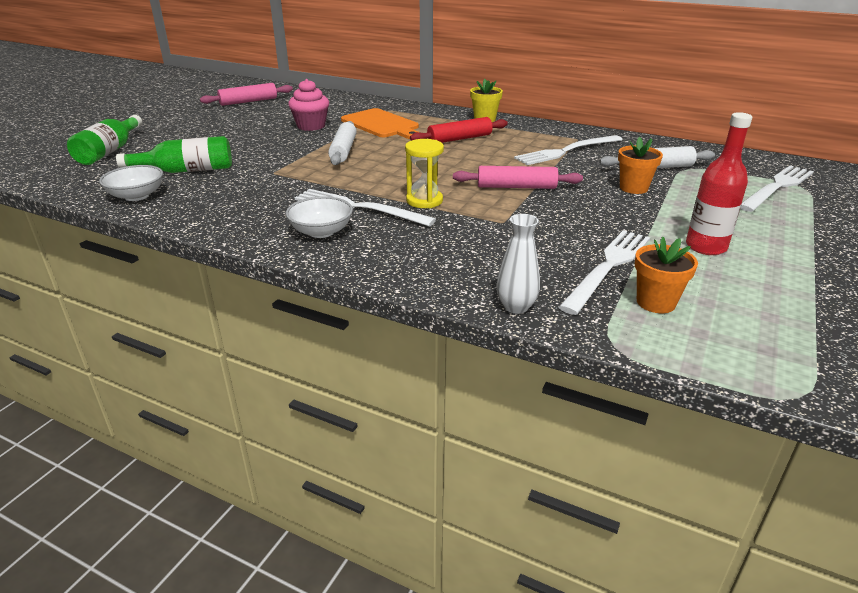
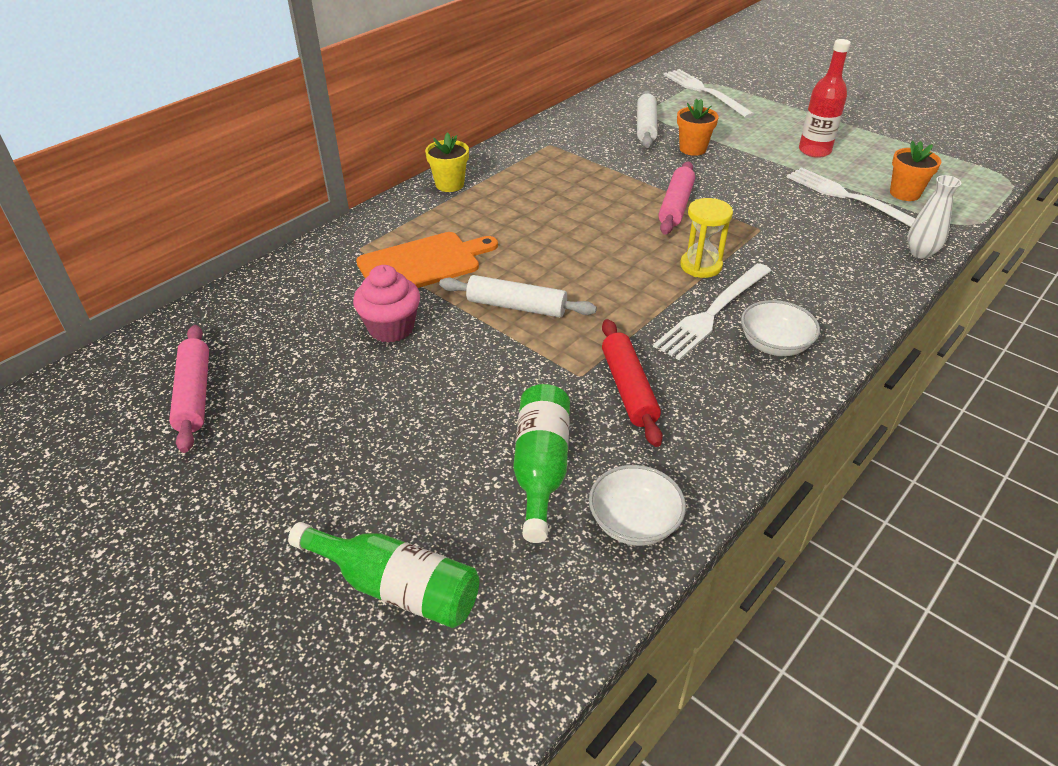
camera: 75 degrees left, 10 degrees up
red rolling pin [410,117,508,143] -> red rolling pin moved to [602,319,663,447]
white fork [514,135,623,165] -> none

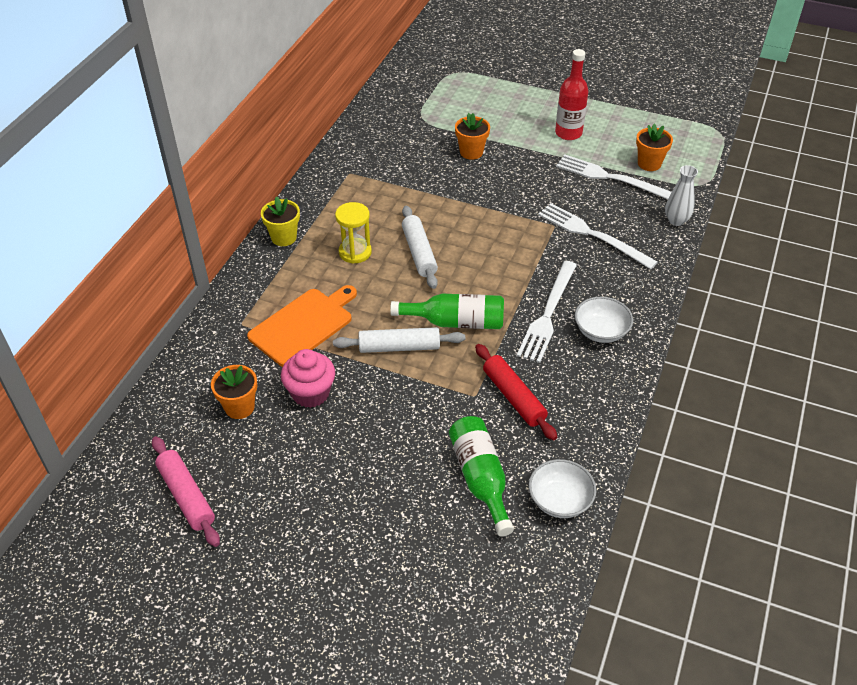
camera: 20 degrees left, 5 degrees up
green bottle [288,522,479,628] -> green bottle moved to [390,294,504,329]
white rolling pin [637,90,658,148] -> white rolling pin moved to [402,206,438,289]
pink rolling pin [658,161,695,235] -> none
white fork [663,69,755,118] -> white fork moved to [538,203,658,269]
yellow hourglass [680,198,733,278] -> yellow hourglass moved to [335,202,372,264]
none -> orange flower pot [211,365,257,419]

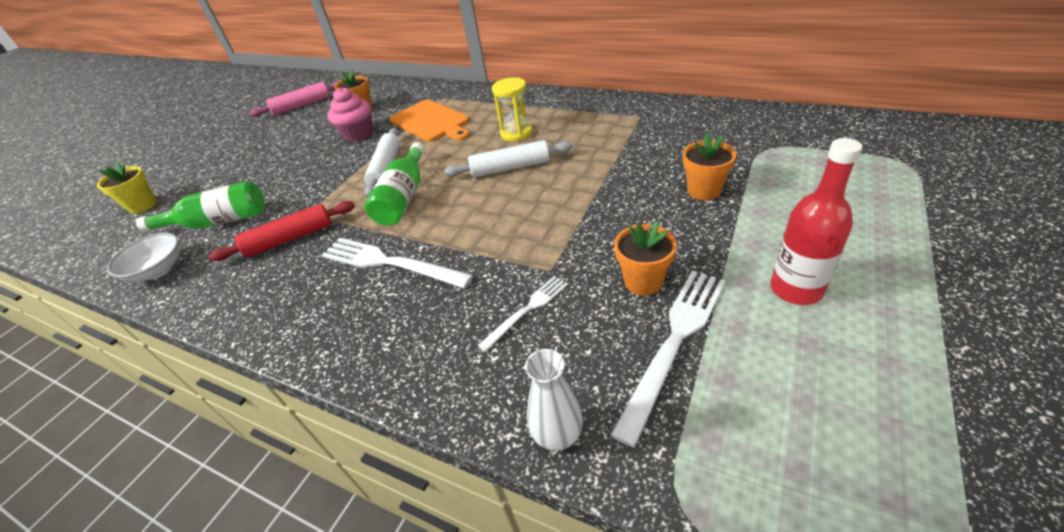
camera: 100 degrees right, 5 degrees down
yellow flower pot [261,196,300,246] -> yellow flower pot moved to [97,161,157,214]
white fork [538,203,658,269] -> white fork [478,276,568,352], size x0.57
white bowl [575,297,633,343] -> none
orange flower pot [636,124,673,171] -> orange flower pot moved to [614,221,677,296]

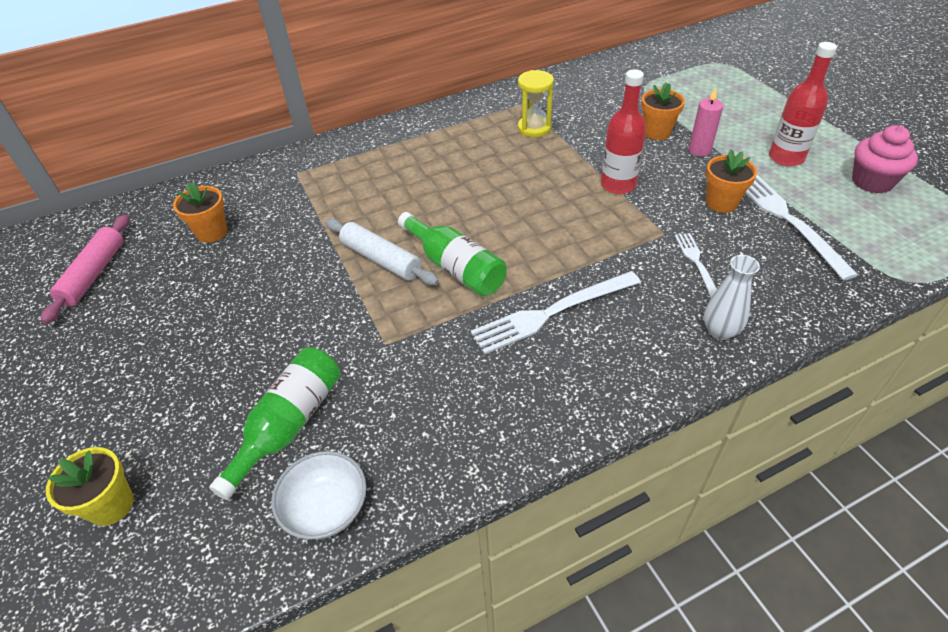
camera: 55 degrees left, 5 degrees up
red rolling pin [209,201,355,261] -> none
pink cupcake [328,87,373,142] -> pink cupcake moved to [852,125,918,194]
orange cutting board [389,99,470,142] -> none
white rolling pin [444,140,573,178] -> none
yellow hourglass [492,78,532,141] -> yellow hourglass moved to [518,70,554,137]
white vase [525,349,583,451] -> white vase moved to [704,255,760,340]
none -> red bottle [601,70,646,194]
none -> pink candle [689,87,723,157]

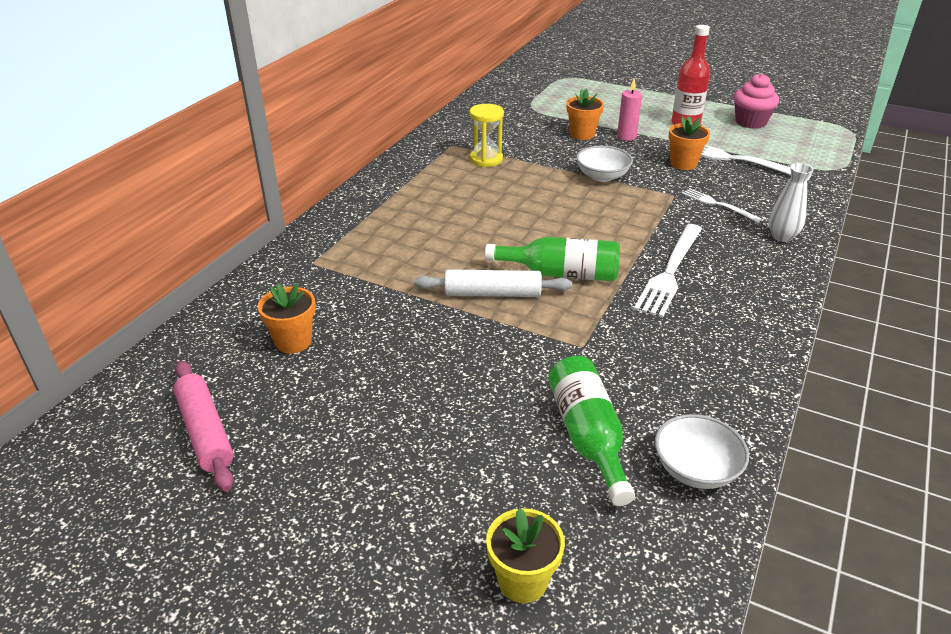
camera: 40 degrees left, 10 degrees down
red bottle [601,70,646,194] -> white bowl [576,146,633,182]

